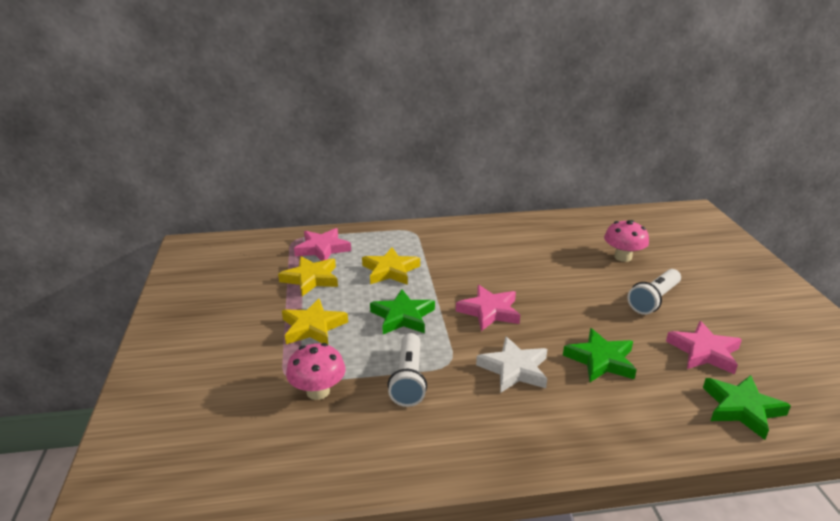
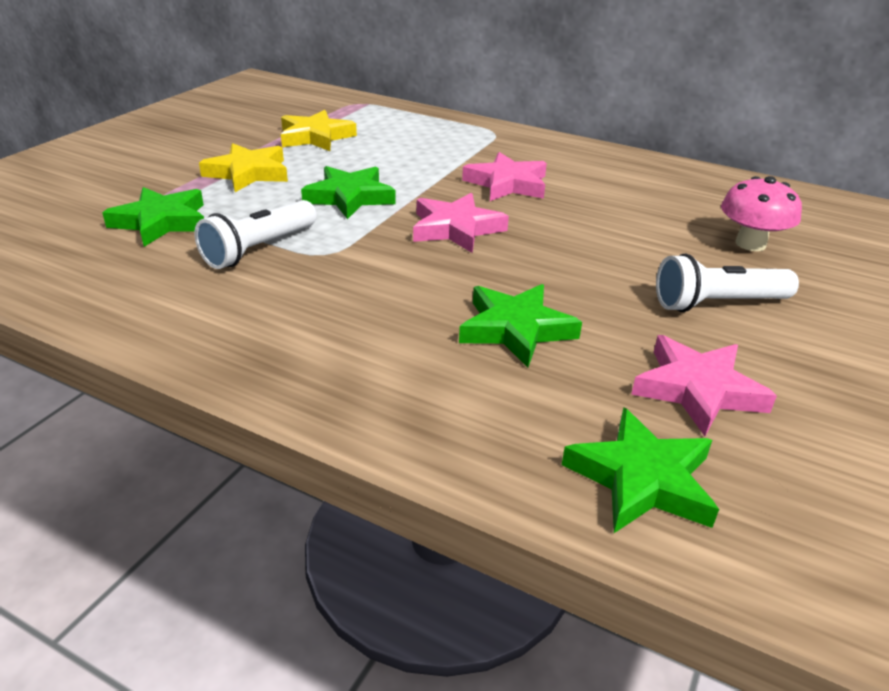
camera: 35 degrees right, 5 degrees up
pink mushroom [286,343,346,400] -> green star [102,187,204,247]
pink star [294,228,351,261] -> pink star moved to [462,152,547,201]
yellow star [362,247,420,285] -> none
white star [476,337,547,393] -> none

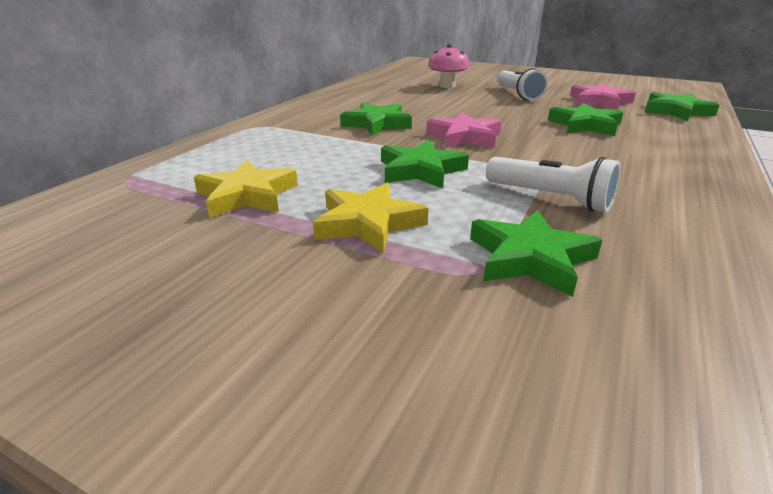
camera: 90 degrees left, 5 degrees down
pink star [462,152,547,201] -> green star [340,103,412,136]

